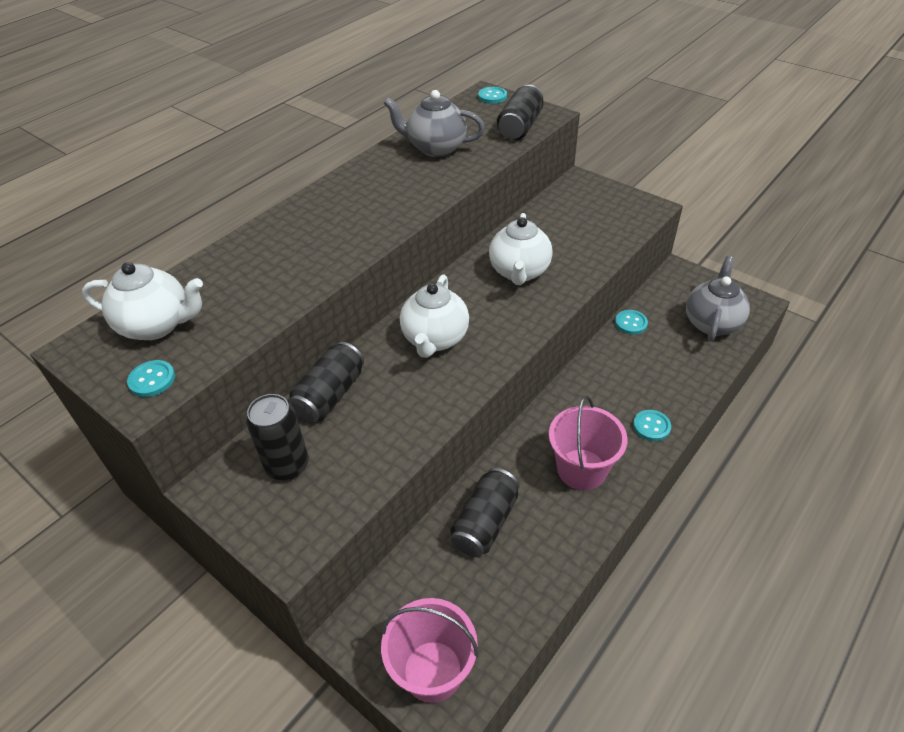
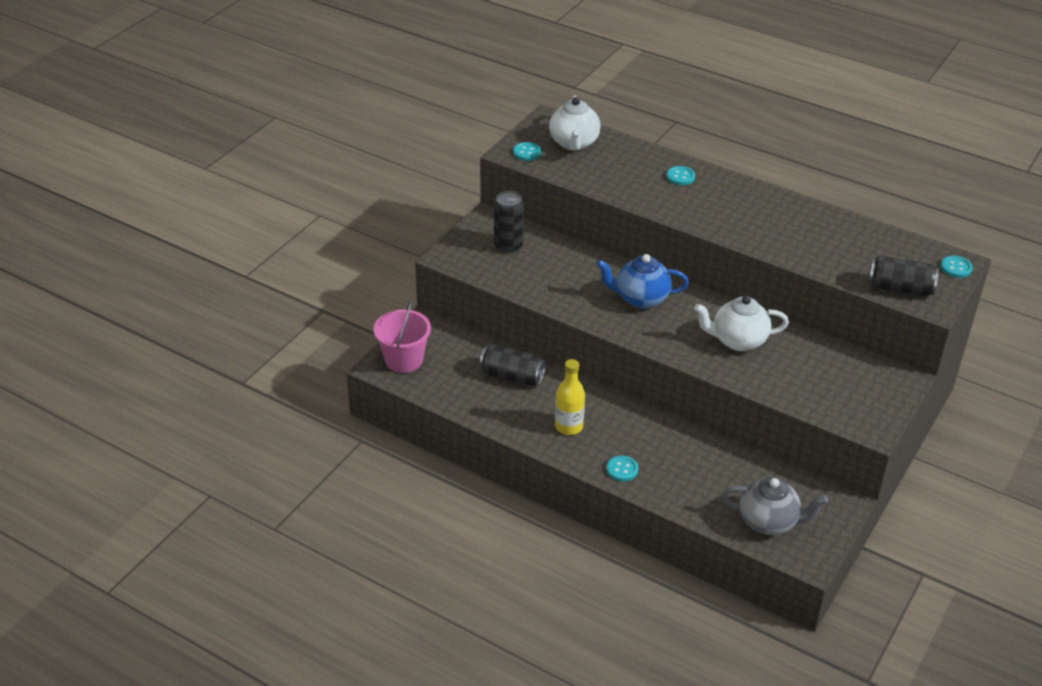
camera: 80 degrees right, 5 degrees down
black can [289,342,364,423] -> none
grey teapot [383,90,485,157] -> none
white teapot [400,274,469,358] -> blue teapot [596,254,689,309]
pink bucket [549,395,627,490] -> yellow bottle [555,359,585,435]
turquoise button [615,310,648,334] -> turquoise button moved to [666,166,695,185]

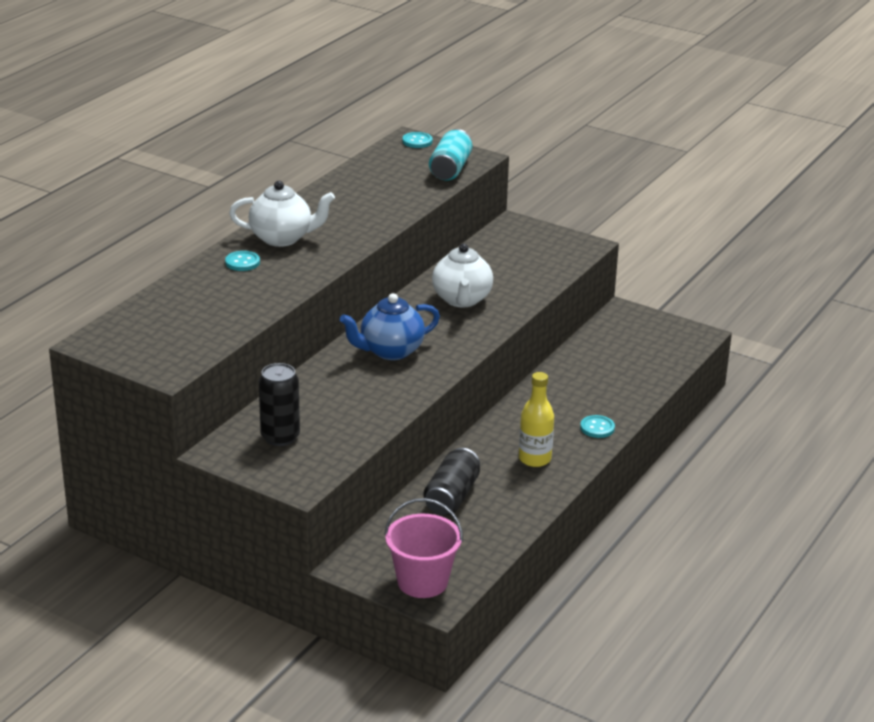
camera: 90 degrees left, 10 degrees down
turquoise button [513,142,541,161] -> none
white teapot [549,96,600,151] -> white teapot moved to [229,181,335,247]
blue teapot [596,254,689,309] -> blue teapot turned 60 degrees clockwise [340,293,440,360]
grey teapot [721,477,828,535] -> none
black can [868,256,939,296] -> turquoise can [429,129,472,181]

